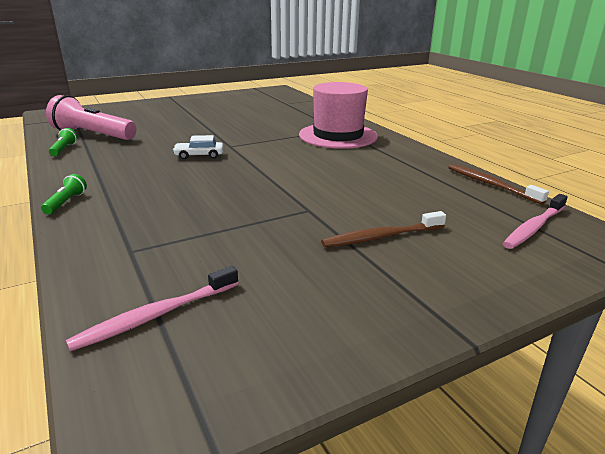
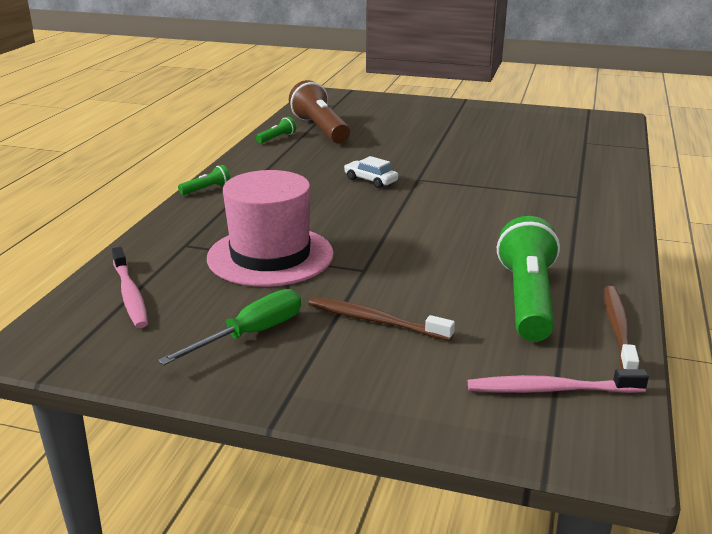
camera: 45 degrees right, 0 degrees up
pink flashlight [46,95,136,140] -> brown flashlight [289,80,350,144]
pink toothbrush [66,266,238,351] -> pink toothbrush turned 120 degrees counterclockwise [112,247,148,328]
pink hat [299,82,378,149] -> pink hat moved to [207,170,334,287]
none -> green screwdriver [158,289,301,365]
none -> green flashlight [497,216,560,342]

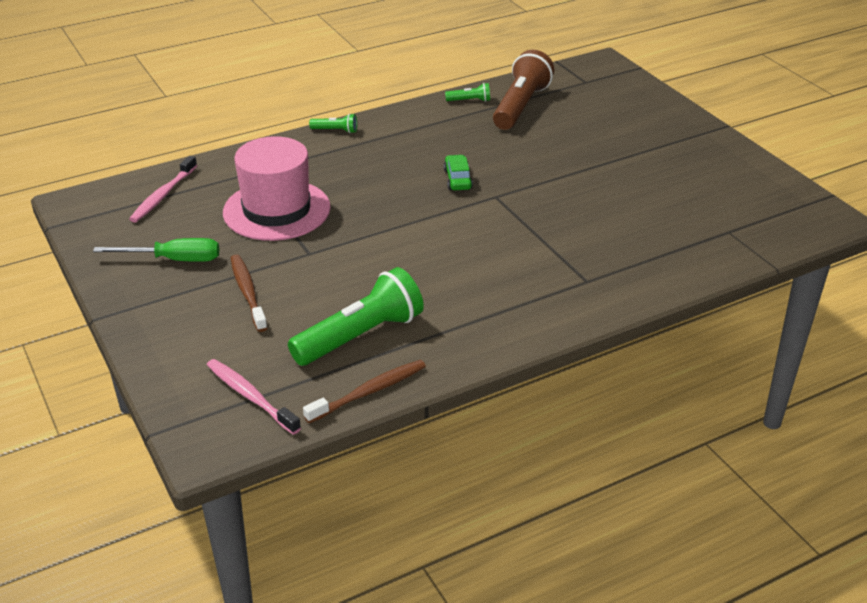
camera: 45 degrees right, 10 degrees up
white car [344,156,398,188] -> green car [444,155,473,190]

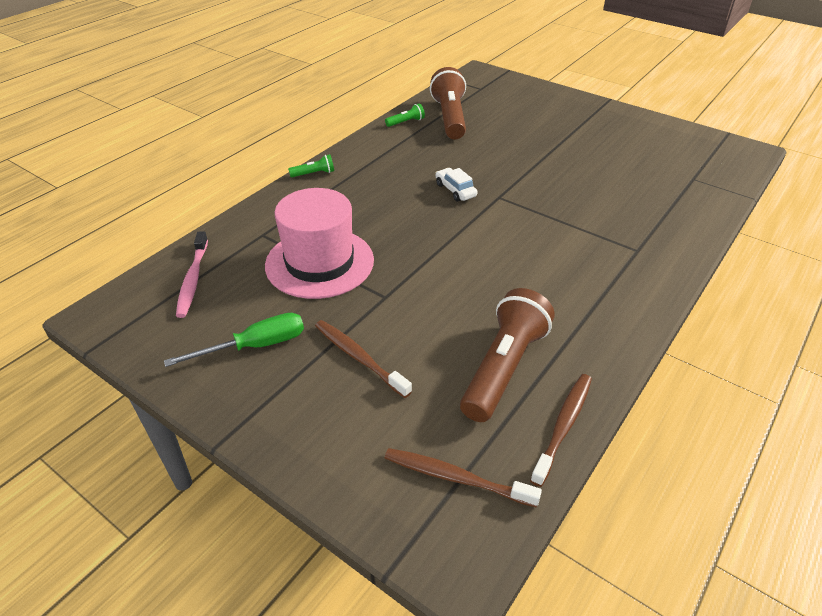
camera: 25 degrees left, 5 degrees up
pink toothbrush [207,359,301,435] -> brown toothbrush [385,448,542,508]
green flashlight [288,267,424,366] -> brown flashlight [460,288,555,422]
green car [444,155,473,190] -> white car [436,168,477,201]

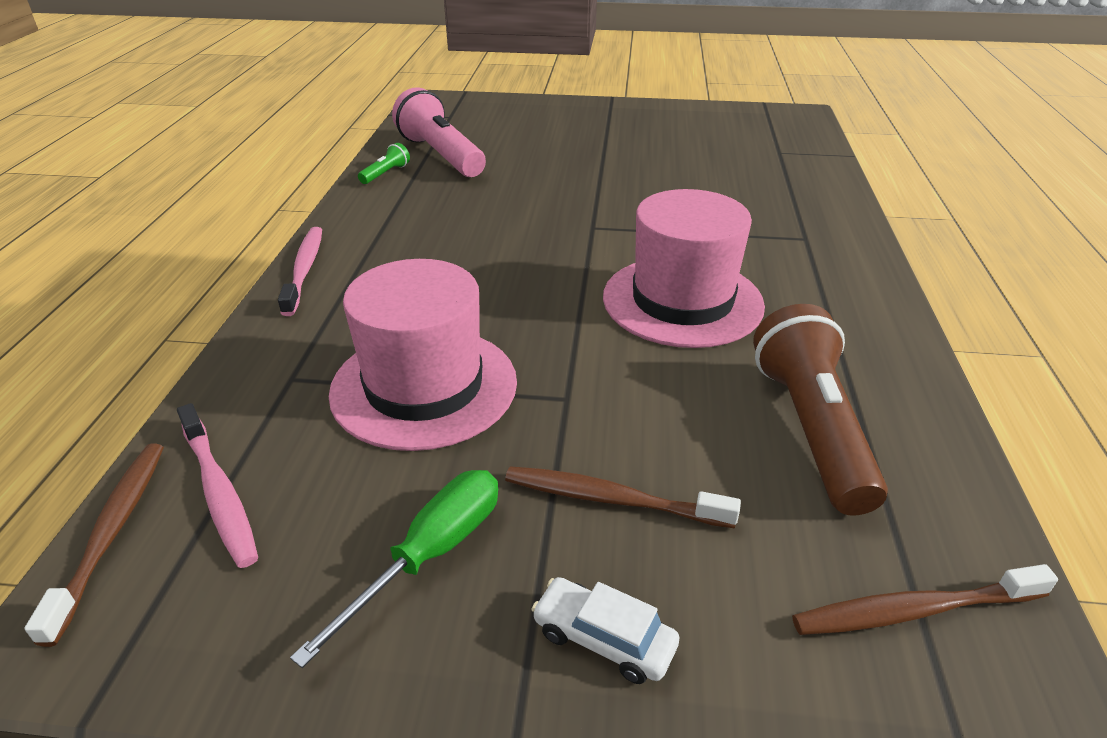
camera: 30 degrees left, 5 degrees down
green flashlight [288,154,334,177] -> pink toothbrush [278,227,322,316]
brown flashlight [430,67,466,140] -> pink flashlight [392,87,486,177]
white car [436,168,477,201] -> white car moved to [531,577,679,684]
brown toothbrush [530,374,592,487] -> brown toothbrush moved to [24,444,164,647]
none -> pink hat [603,189,765,348]

